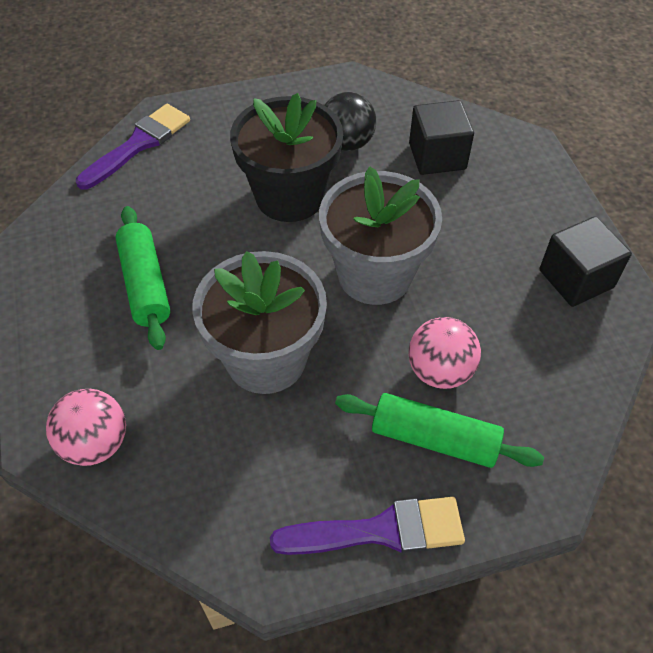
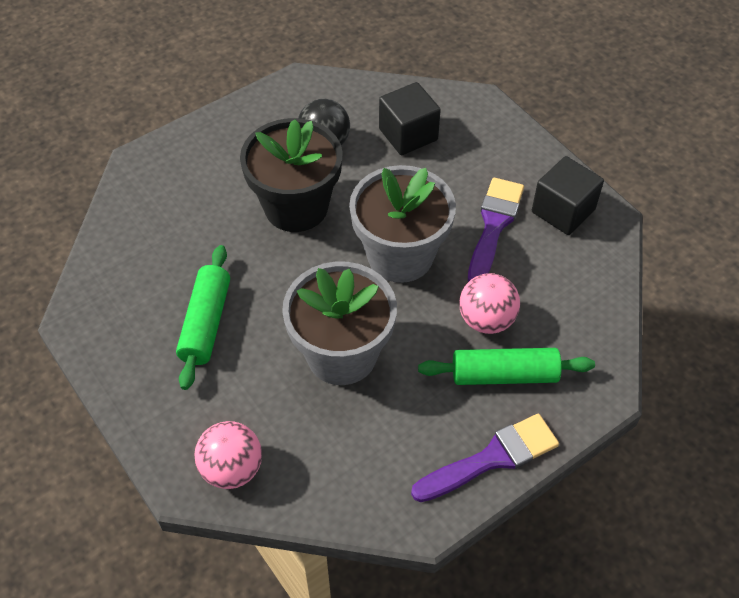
camera: 20 degrees left, 0 degrees up
purple brush [76,104,190,190] -> purple brush moved to [468,178,524,282]
green rolling pin [115,206,170,350] -> green rolling pin turned 45 degrees clockwise [176,245,230,390]

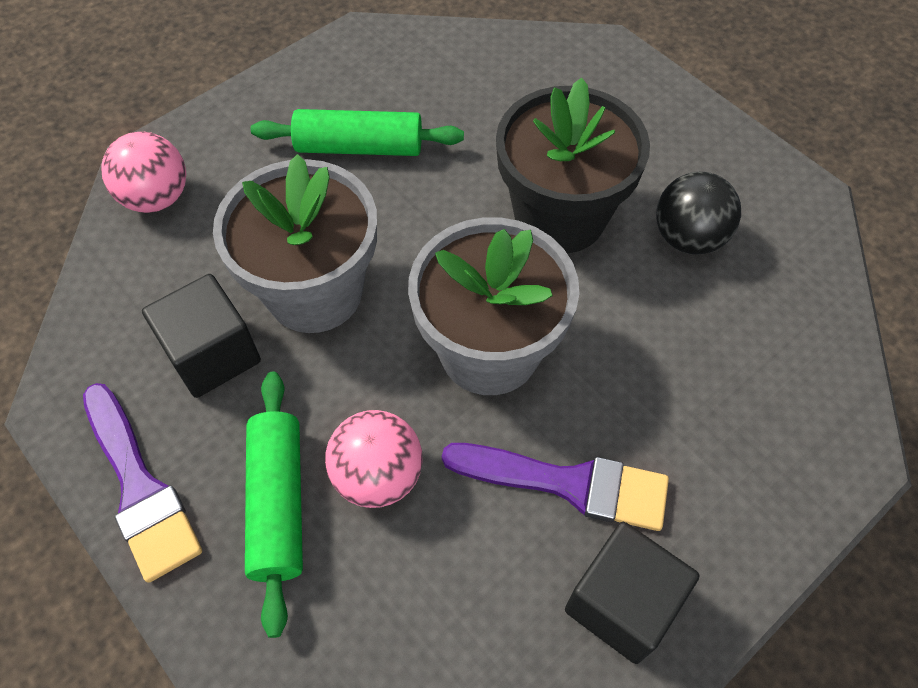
camera: 85 degrees right, 5 degrees up
black cube [379,82,441,155] -> black cube moved to [142,274,261,398]

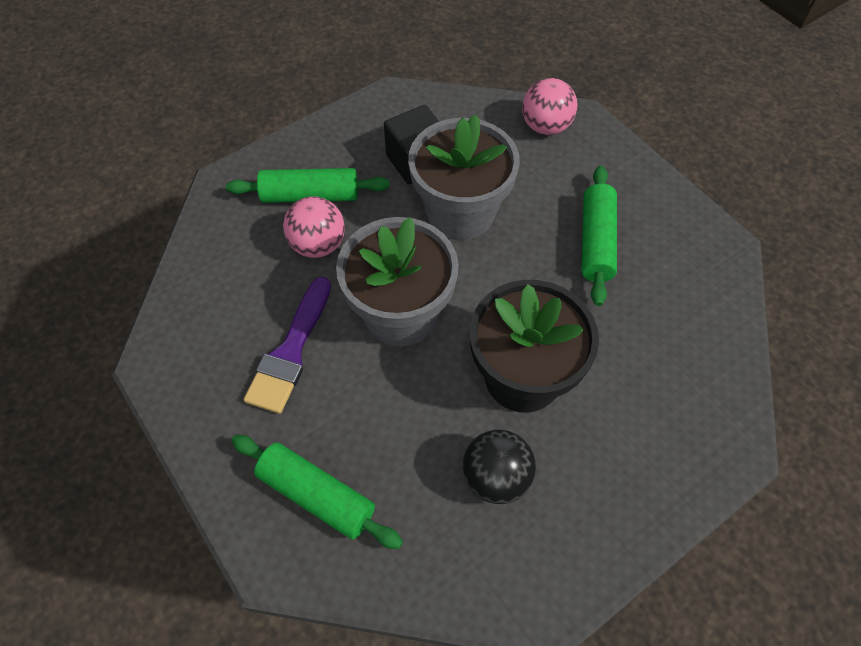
camera: 95 degrees right, 0 degrees up
purple brush [83,383,202,583] -> none
black cube [565,522,699,664] -> none
none -> green rolling pin [231,435,403,549]

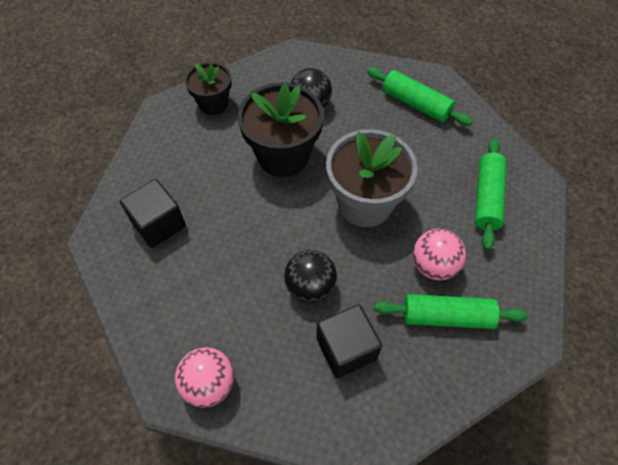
camera: 175 degrees left, 0 degrees up
purple brush [244,277,331,414] -> none
grey flower pot [408,115,520,240] -> black ball [284,250,337,303]
green rolling pin [581,166,617,306] -> green rolling pin moved to [475,138,507,250]
none -> black cube [120,179,186,248]
none -> black flower pot [185,62,232,115]

